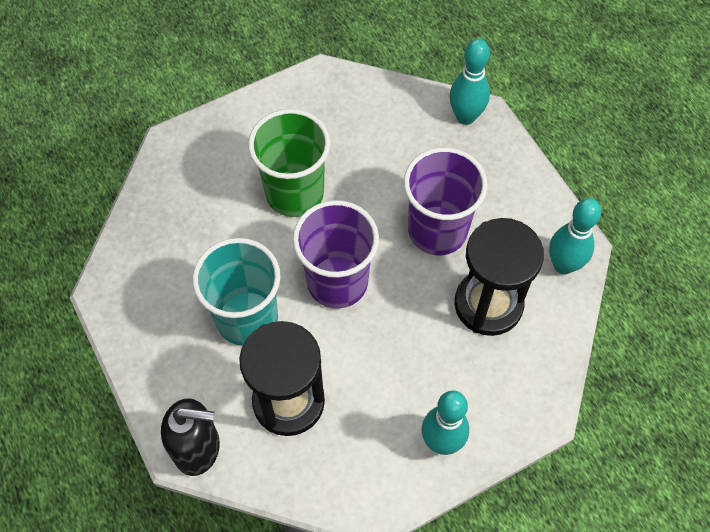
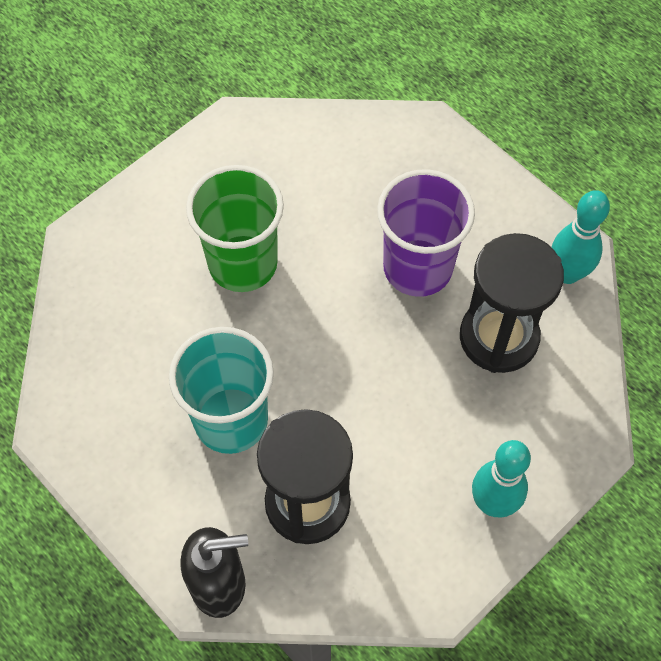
camera: 15 degrees left, 0 degrees up
purple cup [293,200,379,309] -> none
turquoise bowling pin [449,39,490,125] -> none

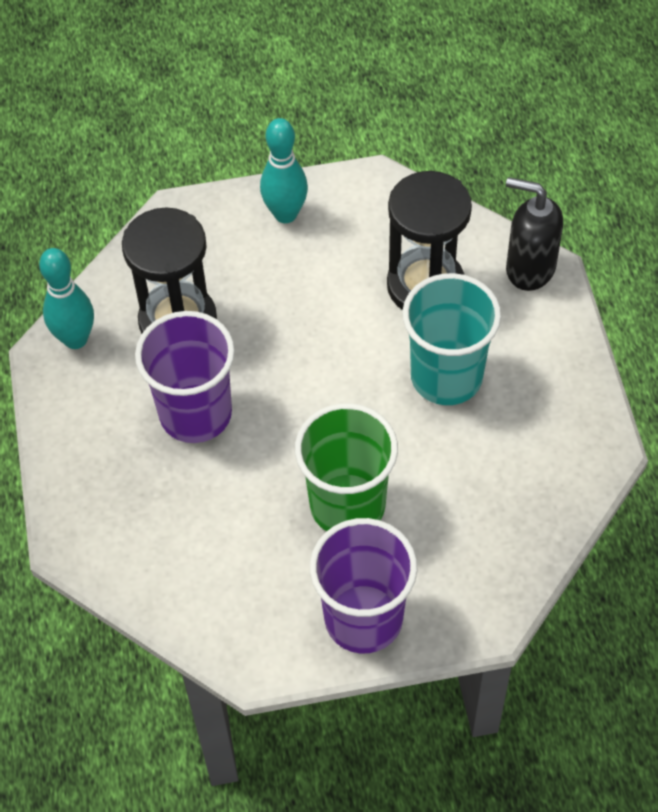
camera: 145 degrees left, 5 degrees down
none -> purple cup [310,518,417,653]

